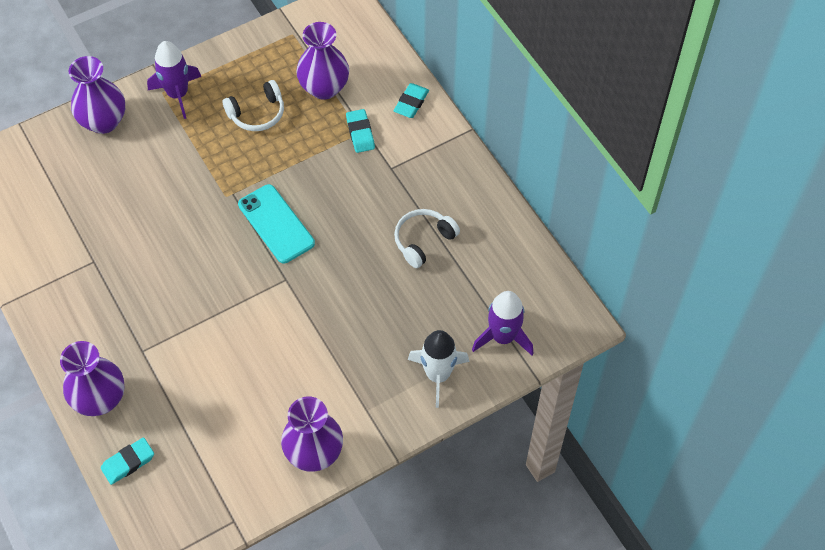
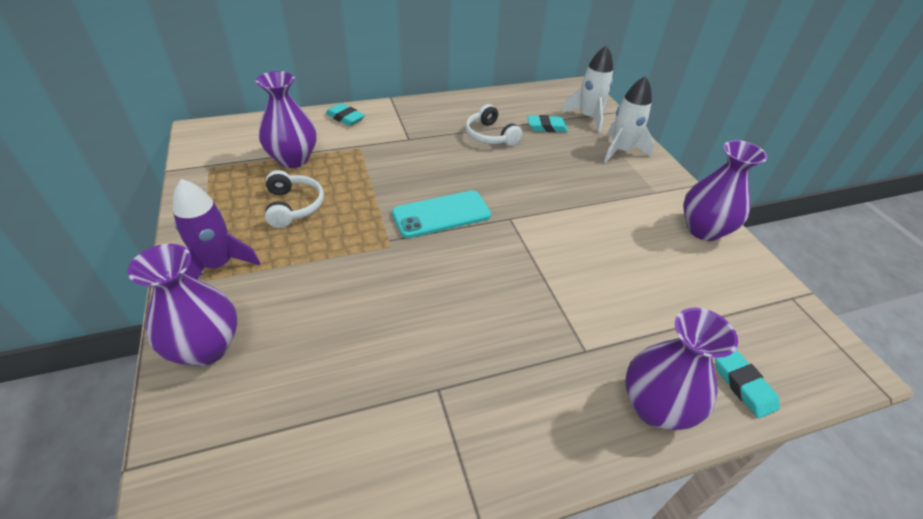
camera: 80 degrees left, 15 degrees down
turquoise eraser [346,109,375,153] -> turquoise eraser moved to [527,115,568,132]
purple rocket [472,291,534,355] -> white rocket [561,45,613,132]

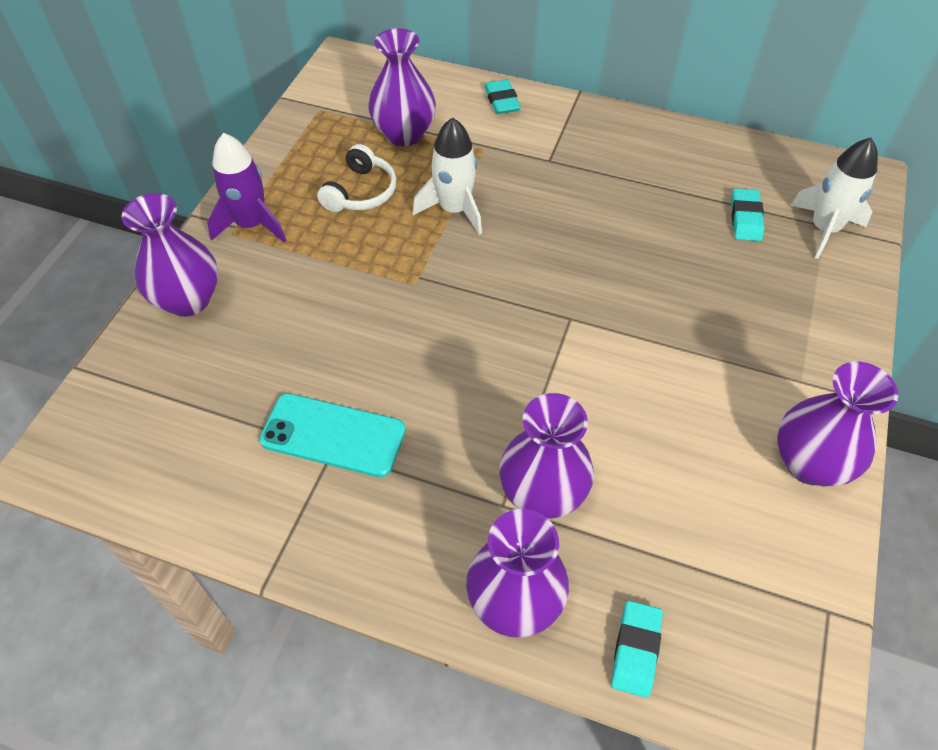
camera: 40 degrees right, 10 degrees up
turquoise phone [392,190,491,238] -> turquoise phone moved to [259,393,406,477]
white headphones [465,104,522,146] -> none
turquoise eraser [527,115,568,132] -> turquoise eraser turned 60 degrees clockwise [731,188,765,241]
white rocket [604,76,654,163] -> white rocket moved to [413,117,482,235]
none -> purple vase [499,393,594,519]

